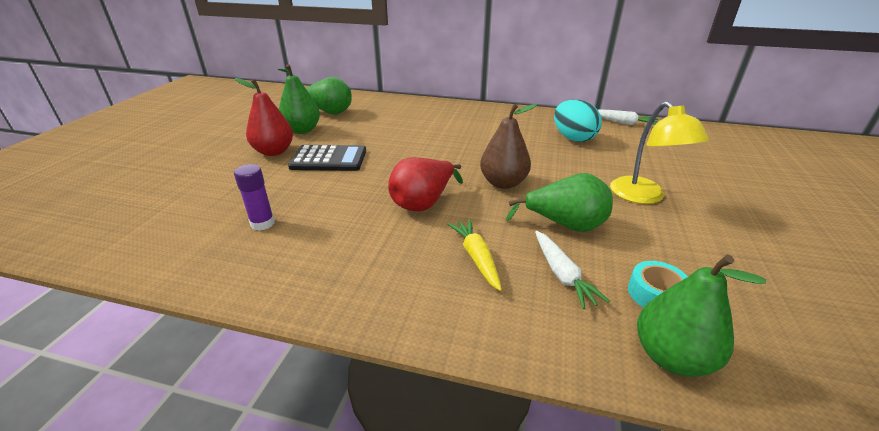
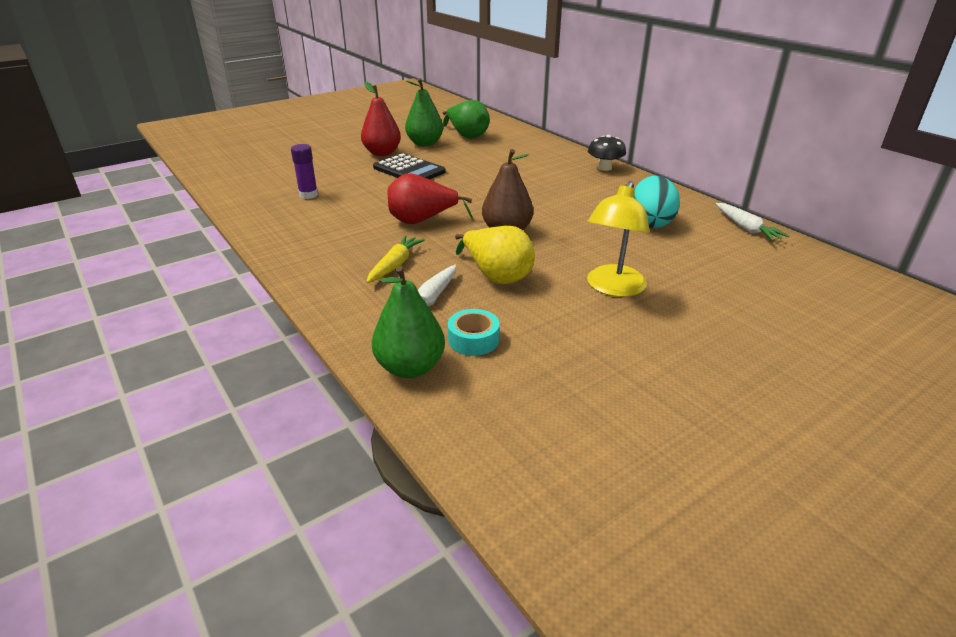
camera: 40 degrees right, 0 degrees up
green pear [506,173,613,232] -> yellow pear [455,226,535,284]
none -> black mushroom [588,135,626,171]

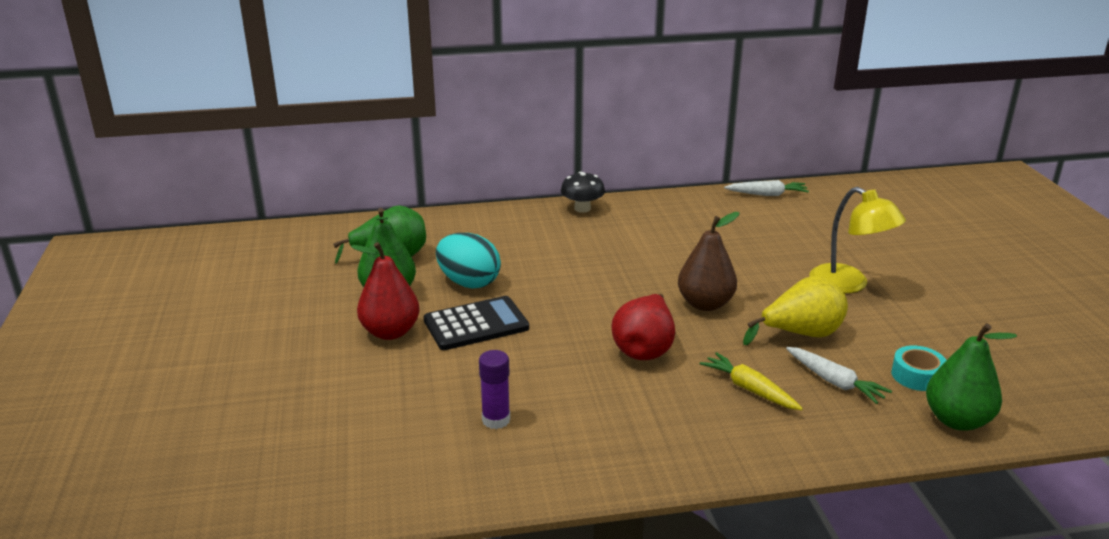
camera: 65 degrees left, 5 degrees down
turquoise egg [634,176,680,228] -> turquoise egg moved to [436,233,501,289]

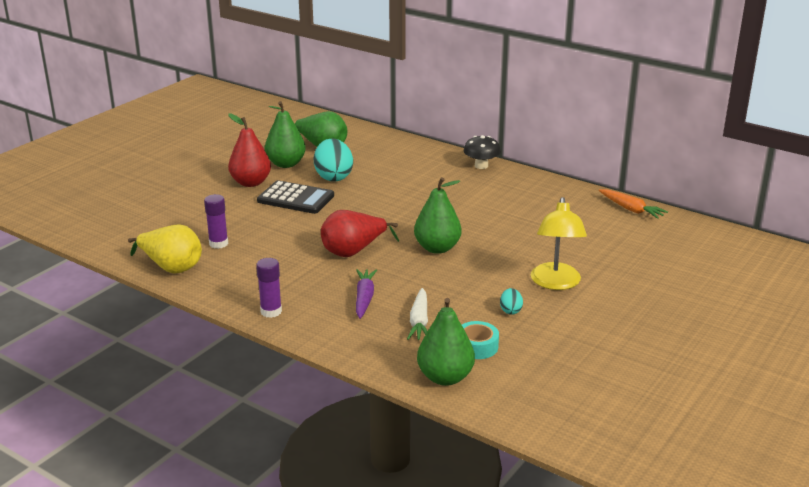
camera: 45 degrees right, 0 degrees up
brown pear [678,212,739,311] -> green pear [414,177,462,254]
yellow carrot [700,352,803,410] -> purple carrot [356,269,377,319]
white carrot [724,180,809,196] -> orange carrot [599,189,668,219]
yellow pear [743,276,848,345] -> yellow pear moved to [128,224,202,274]
none -> purple glue stick [256,258,282,318]
none -> turquoise egg [500,288,523,315]

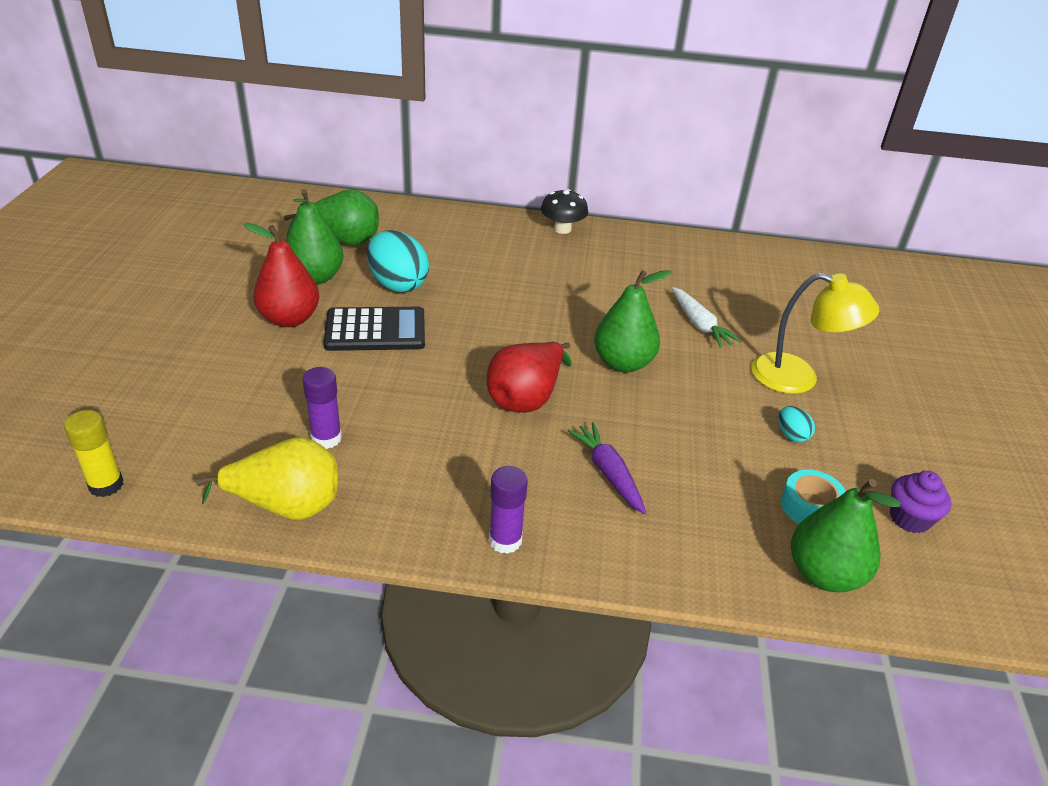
camera: 30 degrees left, 10 degrees up
white carrot [407,288,428,340] -> white carrot moved to [672,287,742,348]
yellow lamp [531,197,587,290] -> yellow lamp turned 45 degrees counterclockwise [751,273,879,394]
orange carrot [599,189,668,219] -> none
none -> yellow glue stick [64,410,123,497]
none -> purple cupcake [890,471,951,533]

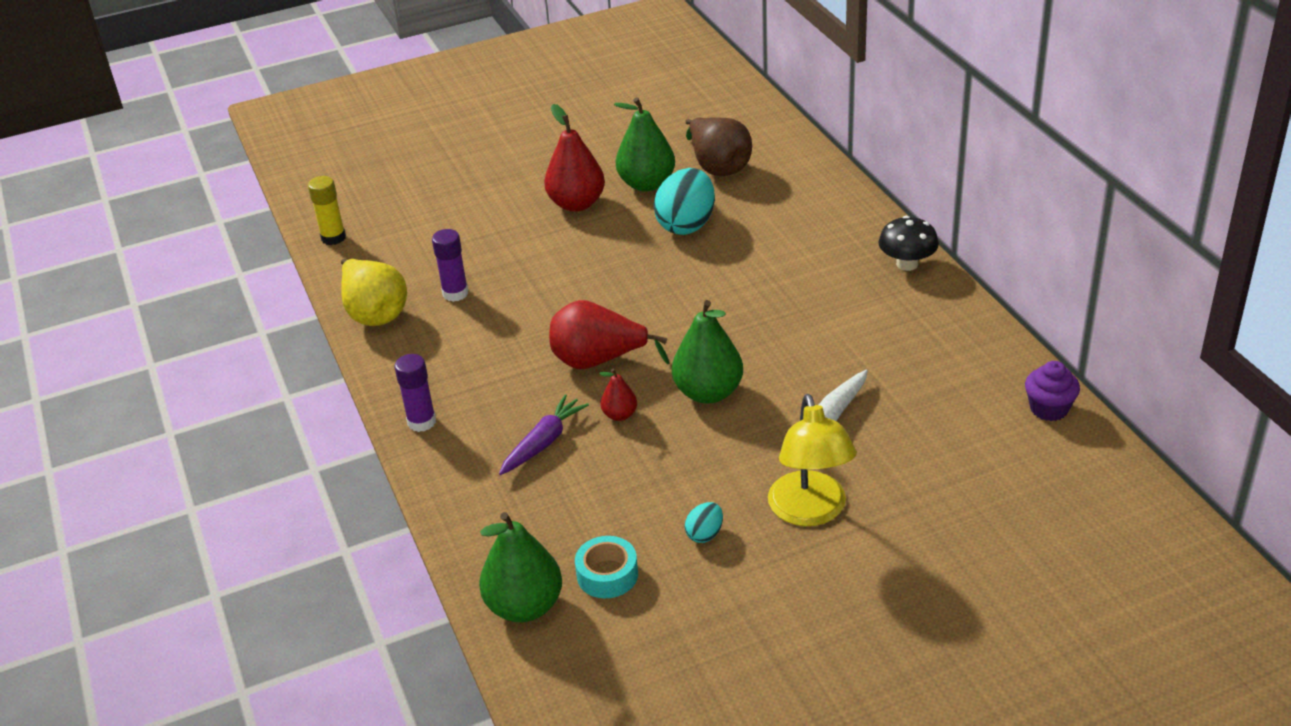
camera: 65 degrees right, 0 degrees up
green pear [284,189,379,246] -> brown pear [685,117,752,176]
black calculator [323,307,425,351] -> none
purple cupcake [890,471,951,533] -> purple cupcake moved to [1025,361,1080,421]
none -> red pear [600,369,637,421]

